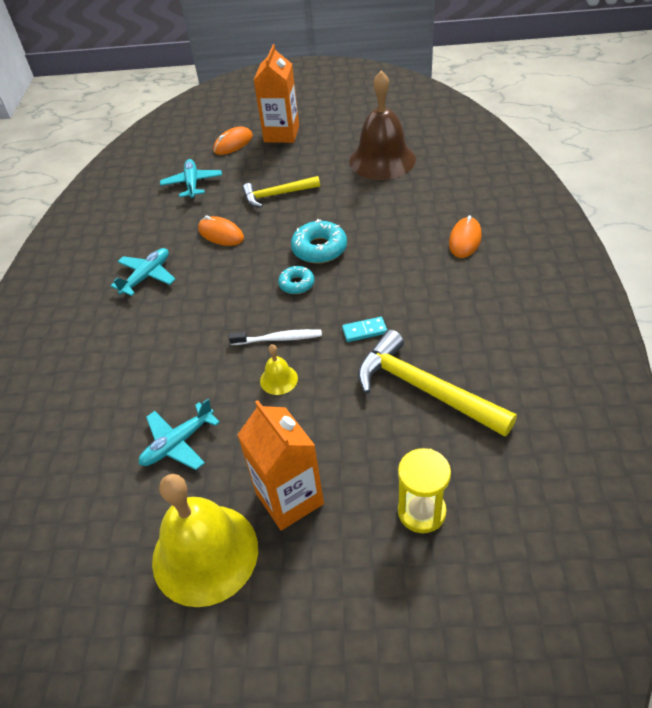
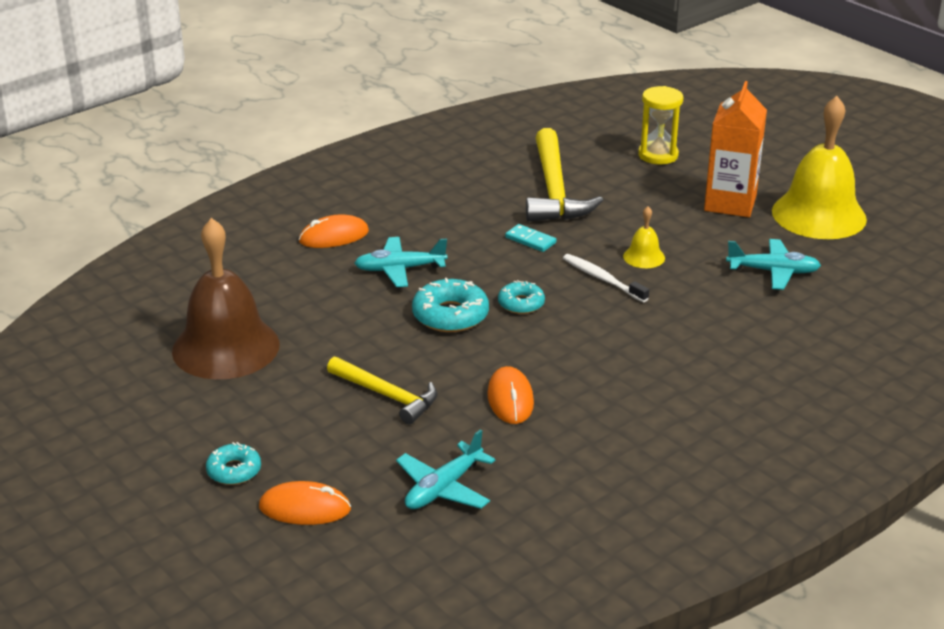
camera: 135 degrees left, 15 degrees down
turquoise plane [110,248,176,296] -> turquoise plane moved to [354,237,447,287]
orange carton [254,44,299,143] -> turquoise donut [206,442,261,485]

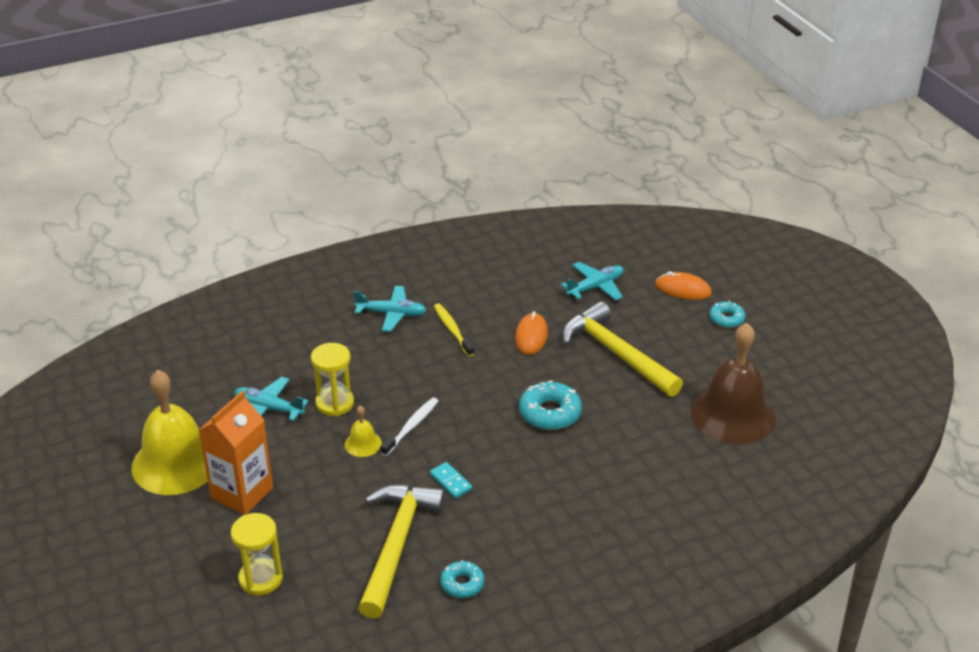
camera: 165 degrees left, 5 degrees up
orange mouse [299,214,369,248] -> none
yellow hammer [327,357,437,424] -> yellow hammer [562,302,683,397], size x1.60
turquoise plane [354,237,447,287] -> turquoise plane moved to [354,286,427,332]
turquoise donut [498,280,545,314] -> turquoise donut moved to [440,560,484,598]
white toothbrush [563,254,649,302] -> white toothbrush turned 120 degrees counterclockwise [380,397,439,456]
none -> yellow hourglass [311,343,354,416]
none -> yellow toothbrush [434,304,474,357]

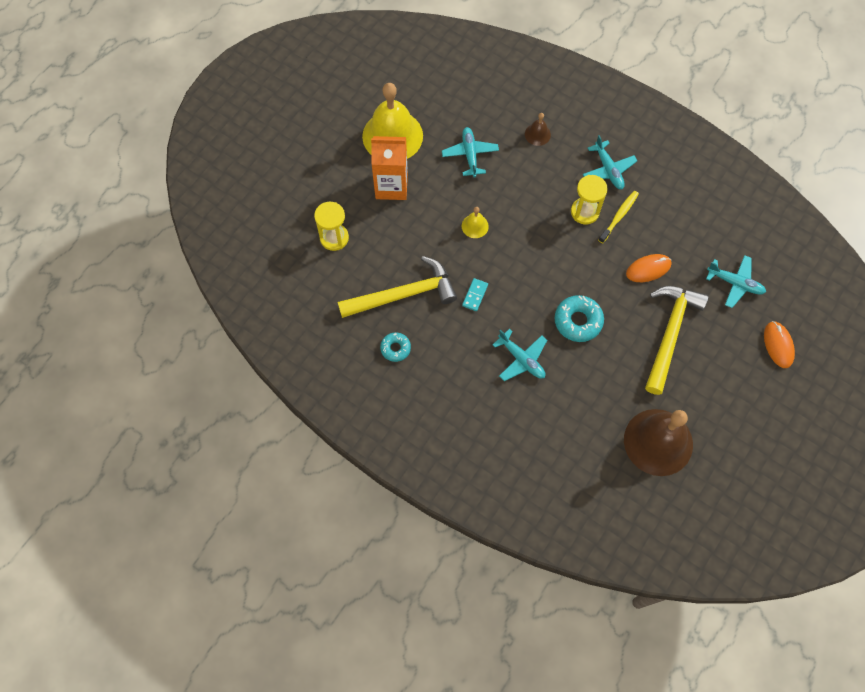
camera: 60 degrees right, 30 degrees up
yellow hourglass [311,343,354,416] -> yellow hourglass moved to [571,175,608,224]
white toothbrush [380,397,439,456] -> none
turquoise donut [709,301,746,328] -> none
none -> turquoise plane [493,329,547,381]
none -> brown bell [525,113,551,146]

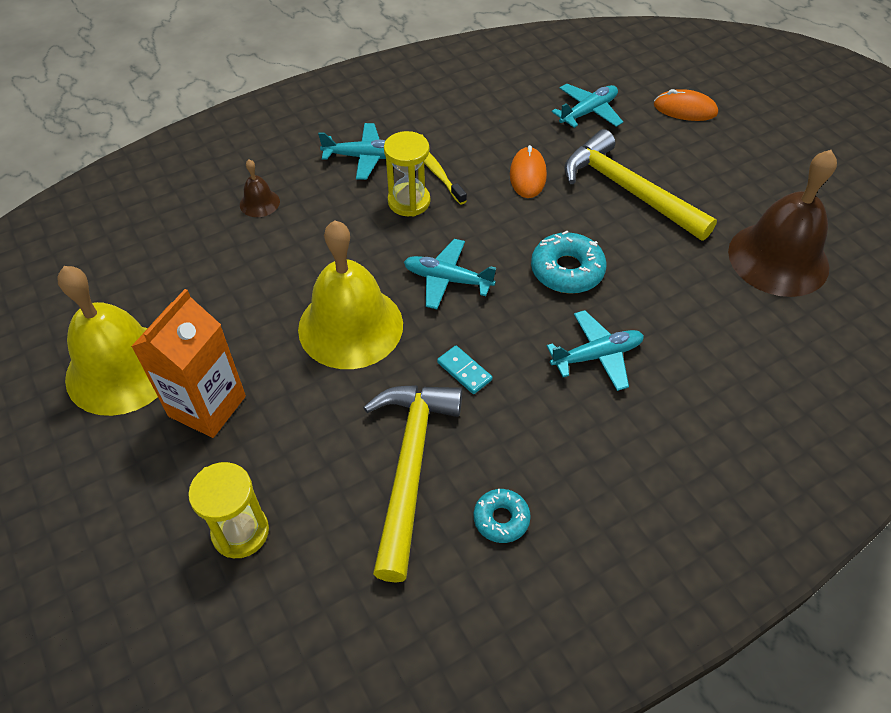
camera: 65 degrees left, 15 degrees down
turquoise plane [442,127,499,178] -> turquoise plane moved to [404,239,496,309]
yellow bell [462,207,489,238] -> yellow bell [298,220,403,369], size x2.33

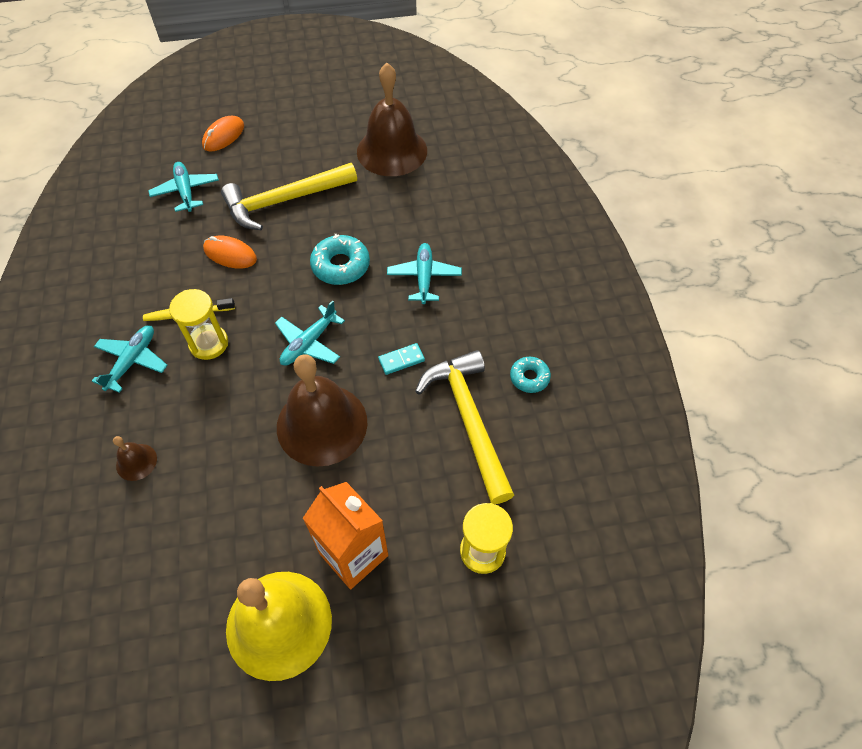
camera: 70 degrees left, 5 degrees up
yellow bell [298,220,403,369] -> brown bell [277,354,367,467]
yellow hammer [363,385,462,583] -> yellow hammer turned 45 degrees clockwise [415,350,514,504]

